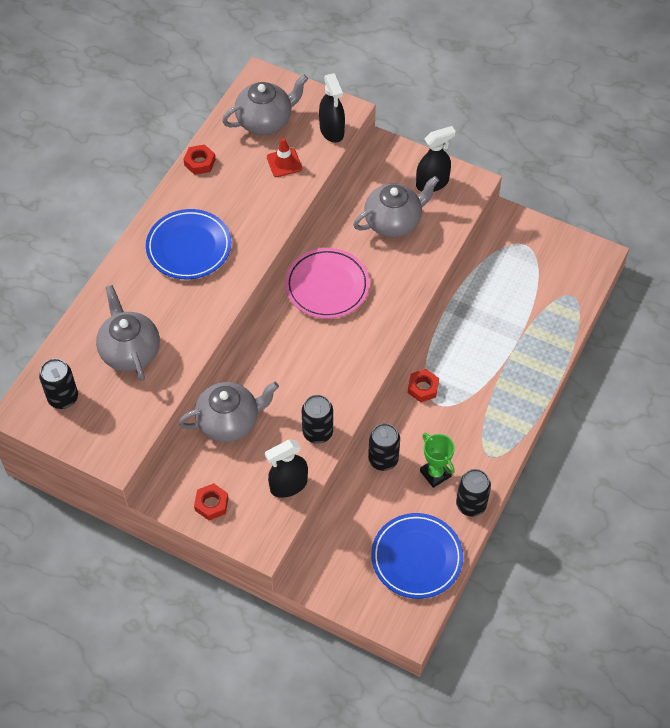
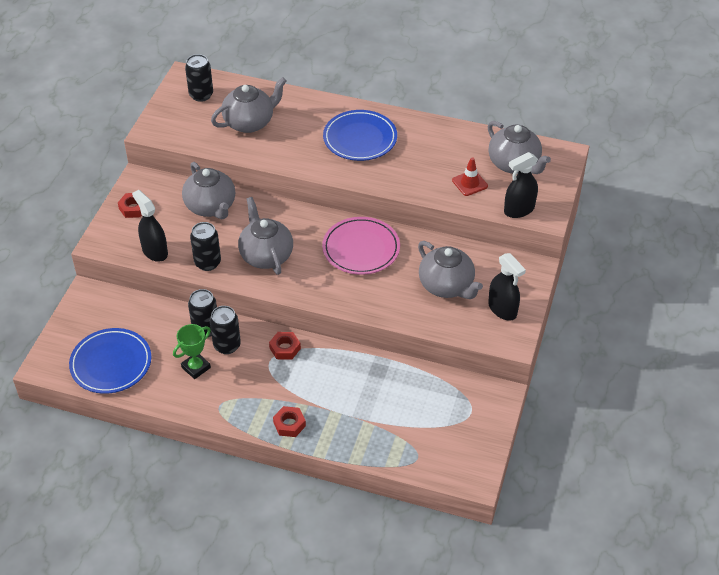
camera: 80 degrees right, 10 degrees down
red nut [183,144,216,175] -> red nut moved to [273,406,306,437]
black can [456,469,491,517] -> black can moved to [210,306,241,354]
none -> grey teapot [238,197,293,275]

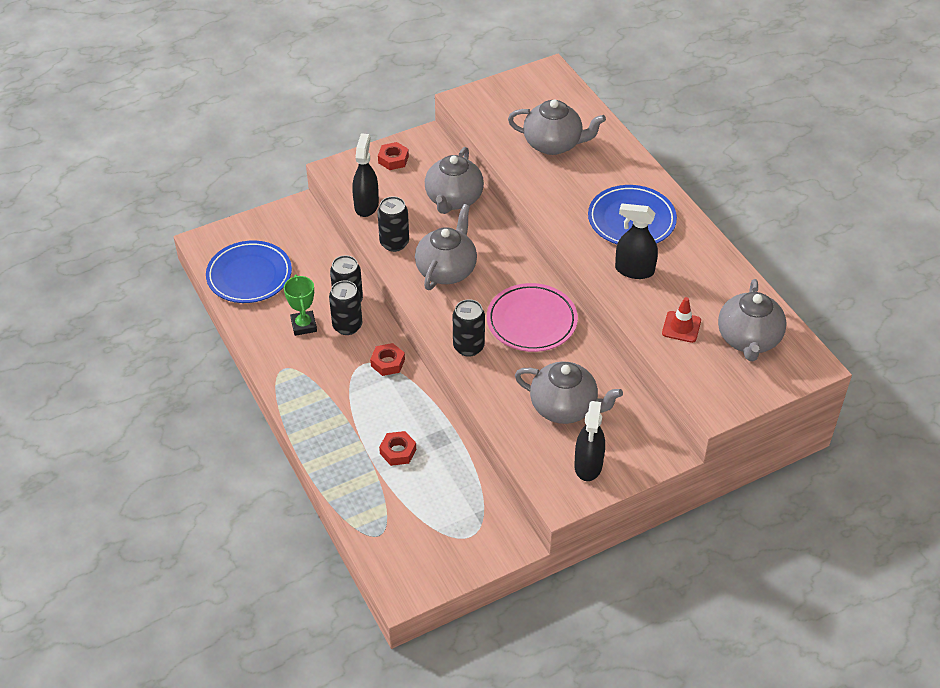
camera: 45 degrees right, 0 degrees up
green trophy [173,324,211,379] -> green trophy turned 75 degrees clockwise [284,275,317,336]
black can [185,54,213,102] -> black can moved to [453,299,485,357]
red nut [273,406,306,437] -> red nut moved to [379,431,416,466]
grey teapot [418,241,483,299] -> grey teapot turned 75 degrees counterclockwise [515,361,623,424]
black spray bottle [504,152,538,218] -> black spray bottle moved to [615,203,658,279]

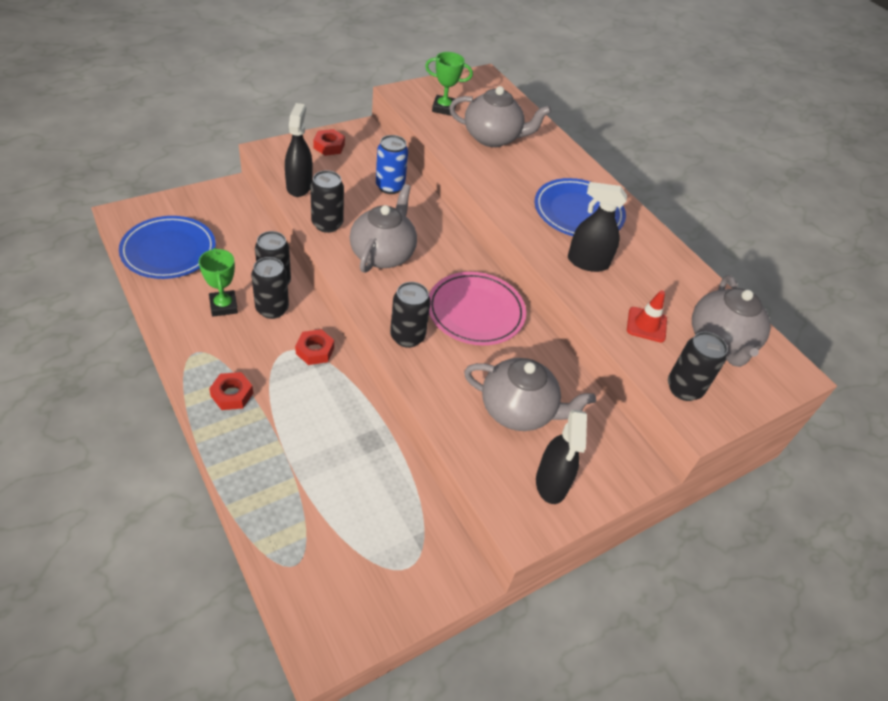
camera: 10 degrees left, 0 degrees up
red nut [379,431,416,466] -> red nut moved to [209,372,253,410]
grey teapot [425,147,484,214] -> blue can [376,135,408,194]
none -> green trophy [425,52,473,116]
none -> black can [668,332,728,401]

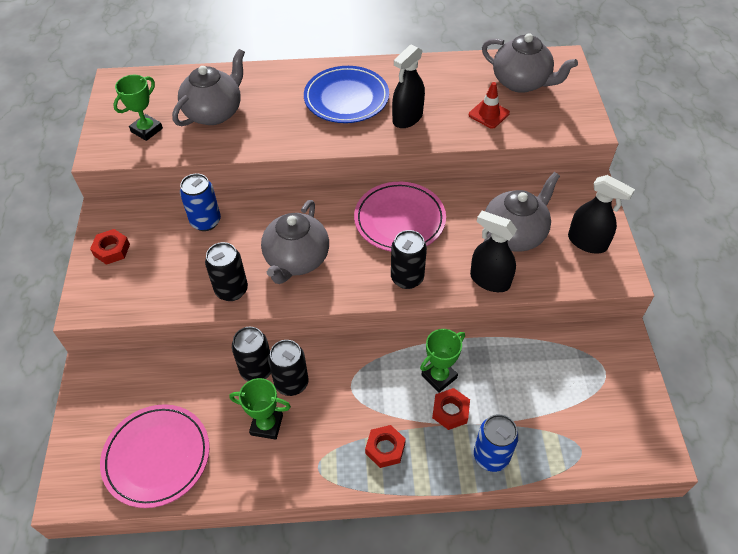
camera: 55 degrees left, 5 degrees up
blue plate [119,216,216,279] -> pink plate [100,404,210,508]
black spray bottle [285,103,313,197] -> black spray bottle moved to [470,211,517,292]
red nut [295,329,334,365] -> red nut moved to [432,388,470,430]
grey teapot [349,184,417,273] -> grey teapot turned 120 degrees counterclockwise [261,200,329,284]
black can [668,332,728,401] -> none
none -> green trophy [420,329,465,393]
none -> blue can [474,414,519,472]

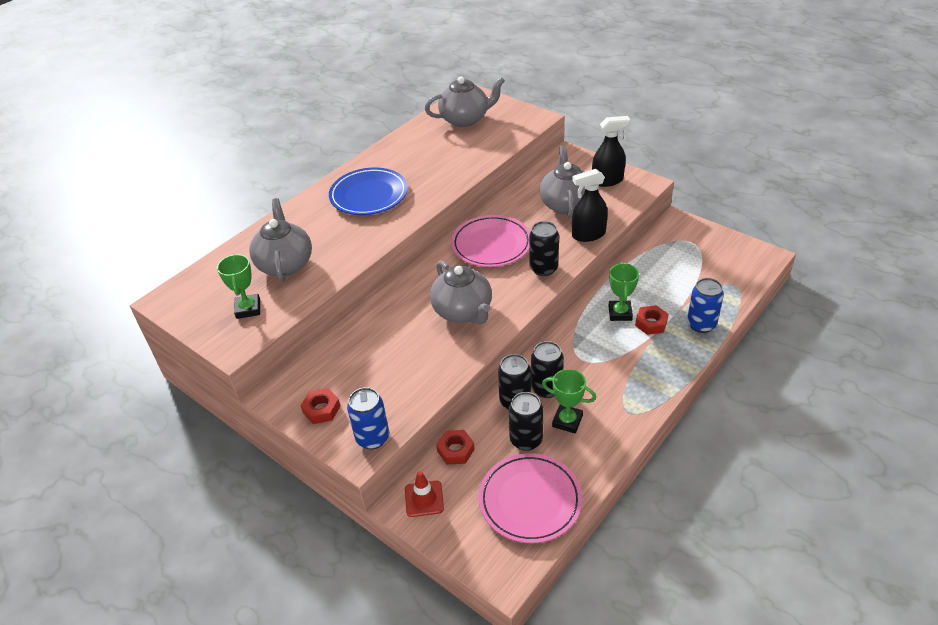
camera: 45 degrees left, 10 degrees down
blue can [180,173,221,231] -> blue can moved to [347,387,389,449]
black can [205,242,248,301] -> black can moved to [509,392,543,451]
green trophy [229,378,291,440] -> green trophy turned 60 degrees clockwise [542,369,596,434]
red nut [365,425,406,468] -> red nut moved to [436,430,475,465]
black spray bottle [392,44,425,128] -> none
red traffic cone [469,82,510,129] -> red traffic cone moved to [405,471,444,517]

